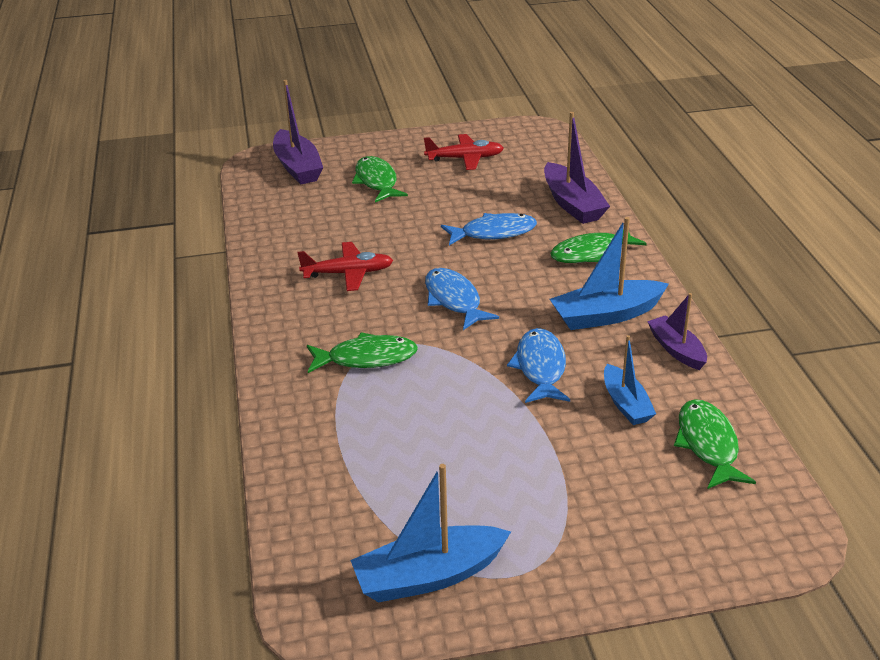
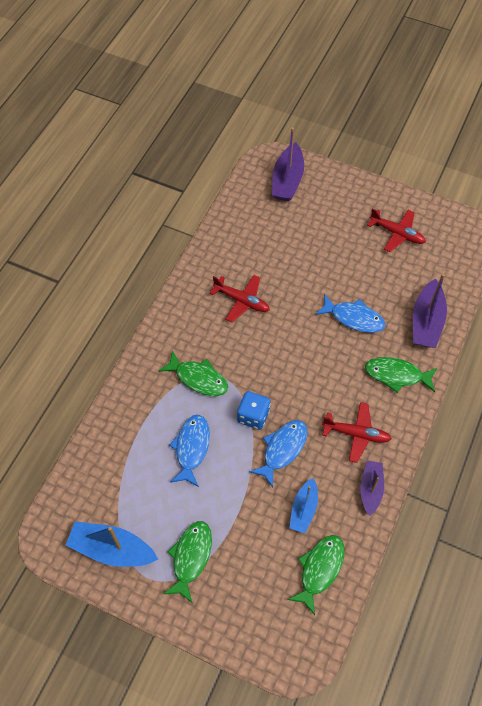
camera: 35 degrees right, 25 degrees up
green fish [352,156,408,202] -> green fish moved to [163,521,212,603]
blue fish [425,268,499,330] -> blue fish moved to [169,415,210,487]
blue boat [550,217,669,330] -> red plane [322,402,391,463]
none -> blue dice [237,391,270,430]

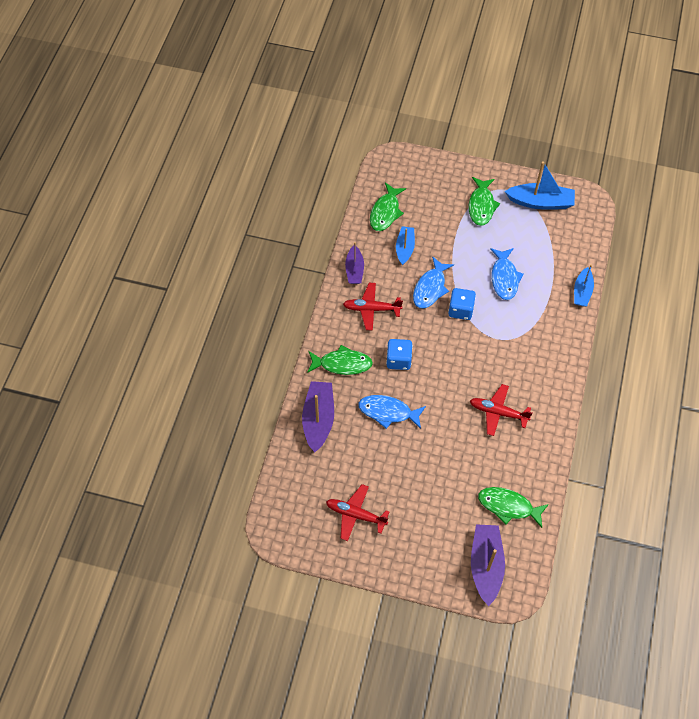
camera: 170 degrees right, 0 degrees up
green fish [158,350,228,396] -> green fish moved to [478,487,549,528]
none -> blue dice [386,339,413,370]
none -> blue boat [574,264,594,306]

